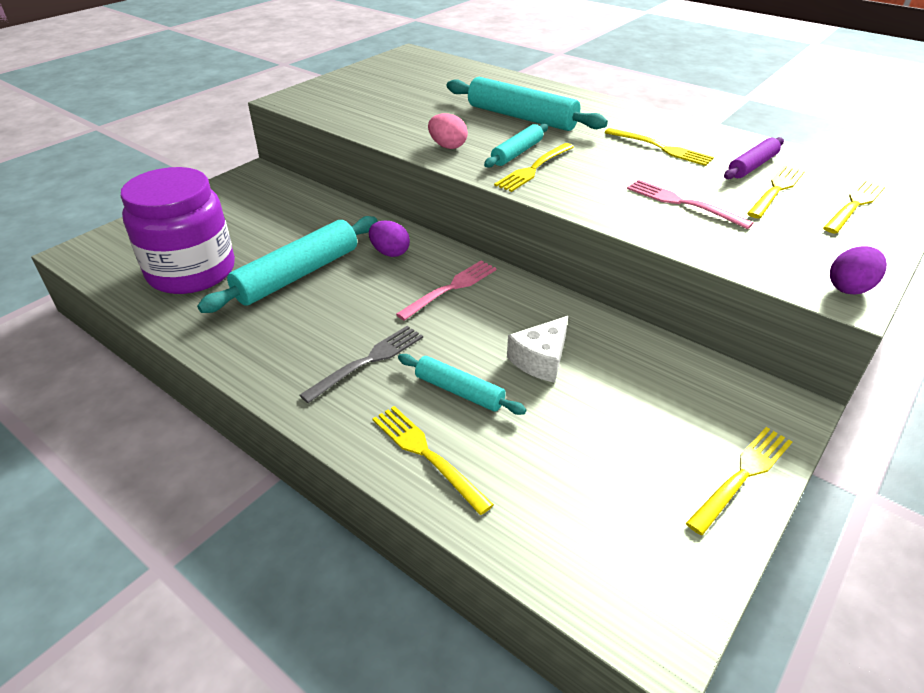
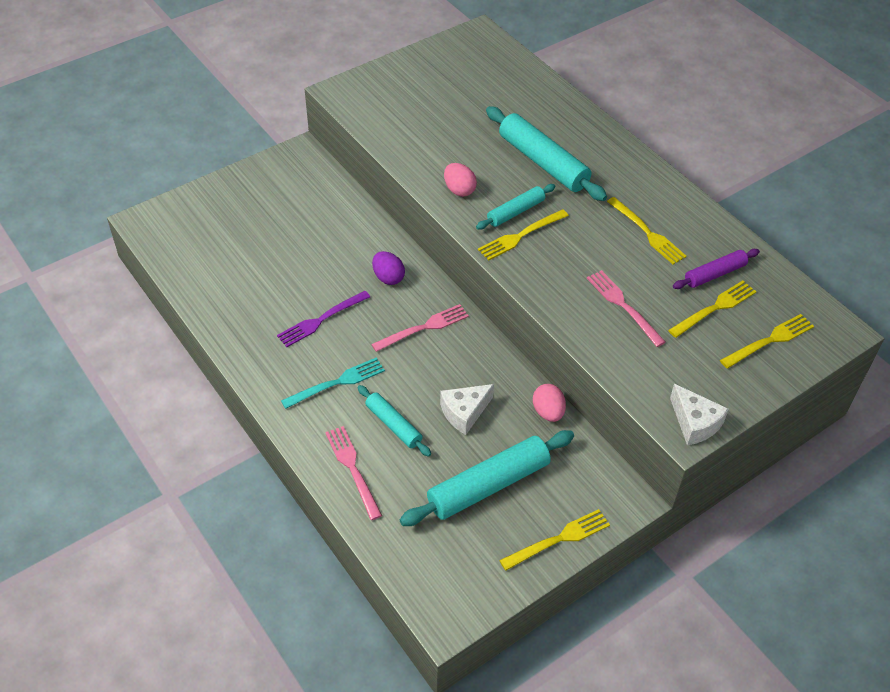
camera: 15 degrees right, 10 degrees up
purple jar [121,167,235,294] -> none
turquoise rolling pin [197,216,378,313] -> turquoise rolling pin moved to [400,430,574,526]
grey fork [299,326,423,403] -> turquoise fork [281,358,385,409]
yellow fork [372,406,494,515] -> pink fork [325,426,382,520]
purple egg [830,246,887,295] -> white cheese [670,384,729,445]
none -> purple fork [277,291,370,347]
none -> pink egg [533,384,566,422]

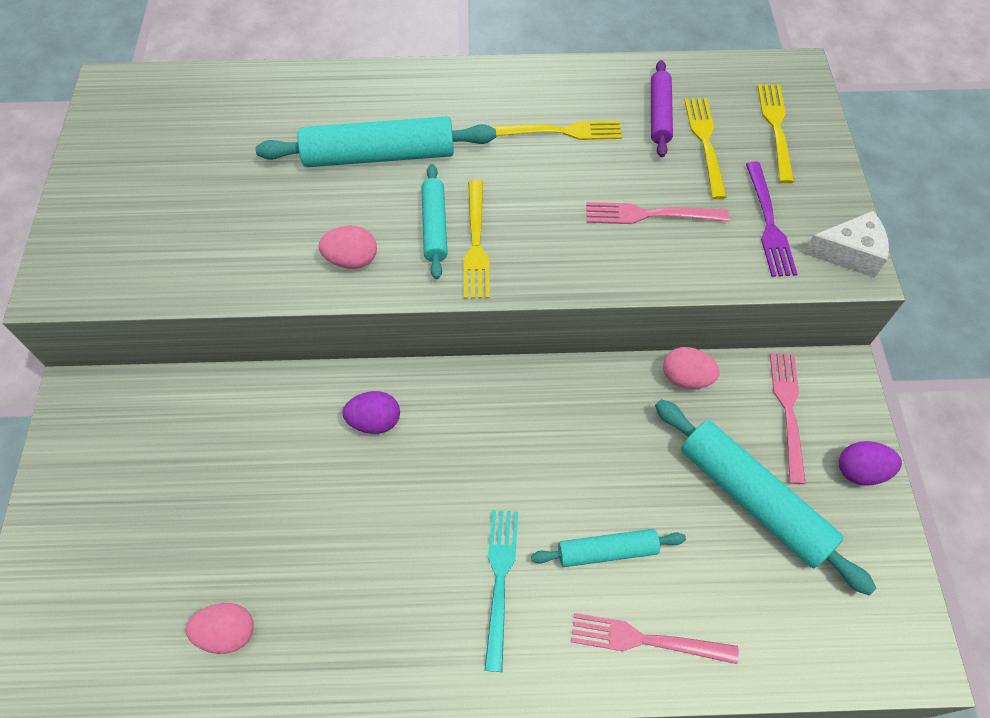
camera: 55 degrees left, 10 degrees up
purple fork [277,291,370,347] -> purple fork moved to [746,162,797,277]
pink fork [371,304,469,352] -> pink fork moved to [770,353,806,484]
turquoise rolling pin [400,430,574,526] -> turquoise rolling pin turned 45 degrees counterclockwise [655,399,876,595]
white cheese [440,384,494,435] -> none
yellow fork [499,509,610,571] -> purple egg [839,441,902,486]
none -> pink egg [186,603,254,654]

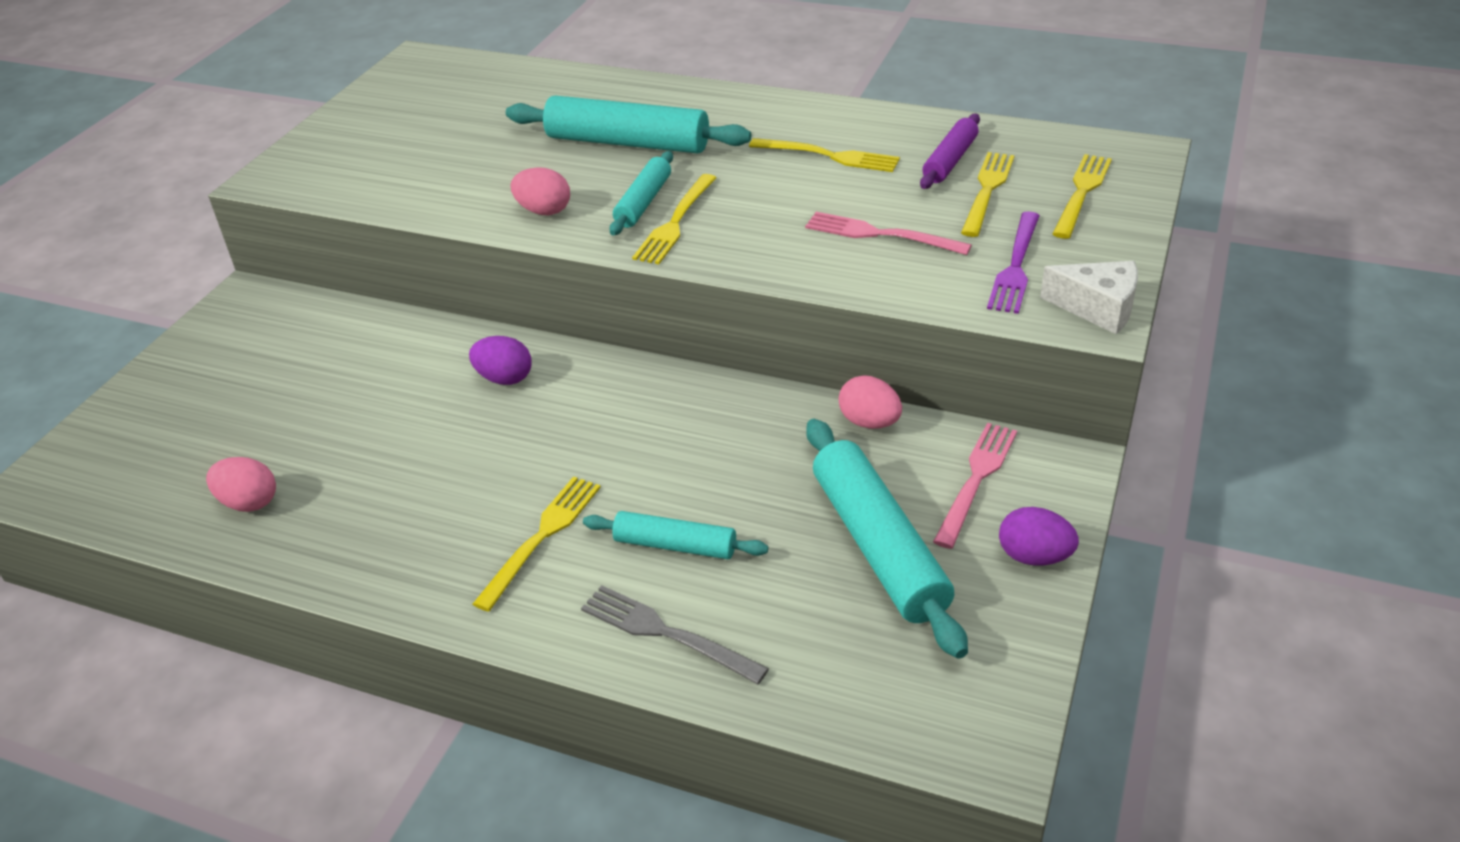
camera: 25 degrees right, 20 degrees down
turquoise fork [484,510,518,672] -> yellow fork [473,476,601,612]
pink fork [571,613,739,664] -> grey fork [581,585,769,684]

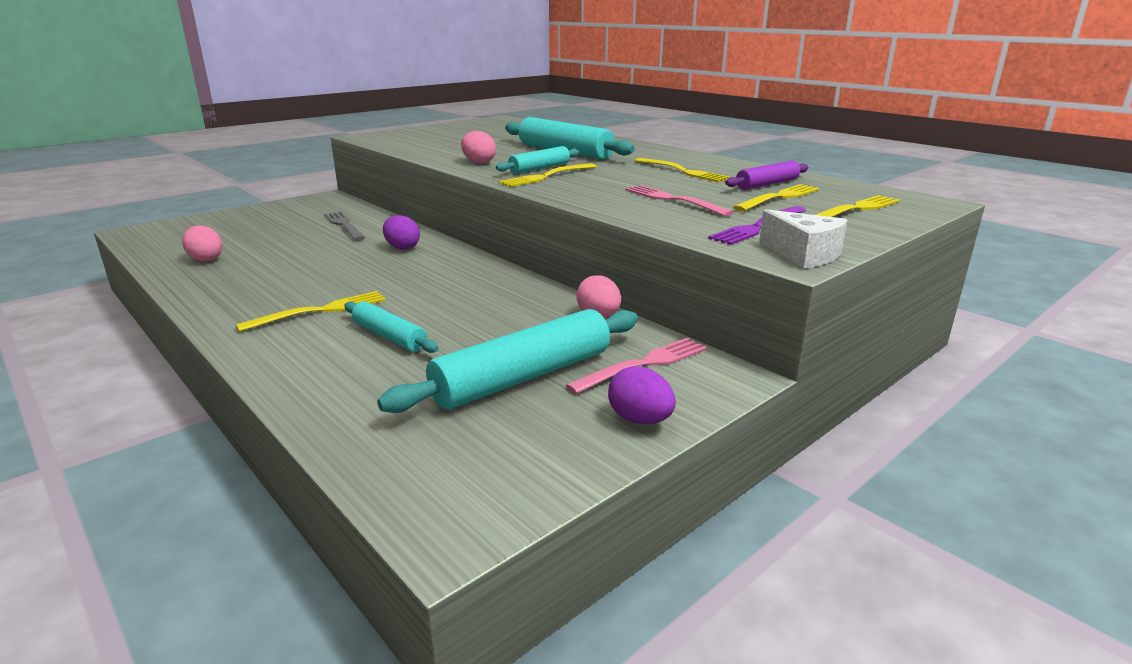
camera: 25 degrees right, 15 degrees down
grey fork [581,585,769,684] -> grey fork moved to [324,211,365,241]
turquoise rolling pin [806,419,968,659] -> turquoise rolling pin turned 45 degrees clockwise [377,309,638,413]

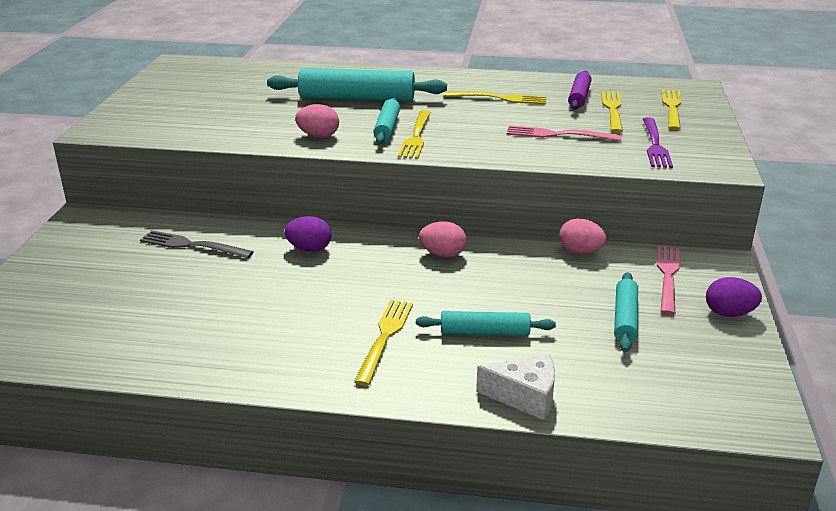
camera: 40 degrees left, 5 degrees up
pink egg [182,225,223,262] -> pink egg moved to [419,221,466,257]
turquoise rolling pin [377,309,638,413] -> turquoise rolling pin [614,272,638,352], size x0.57
white cheese [759,209,847,268] -> white cheese moved to [476,354,555,420]

